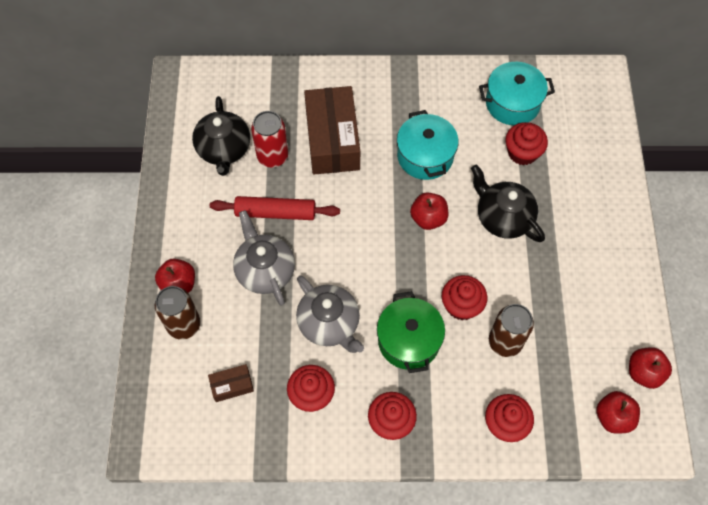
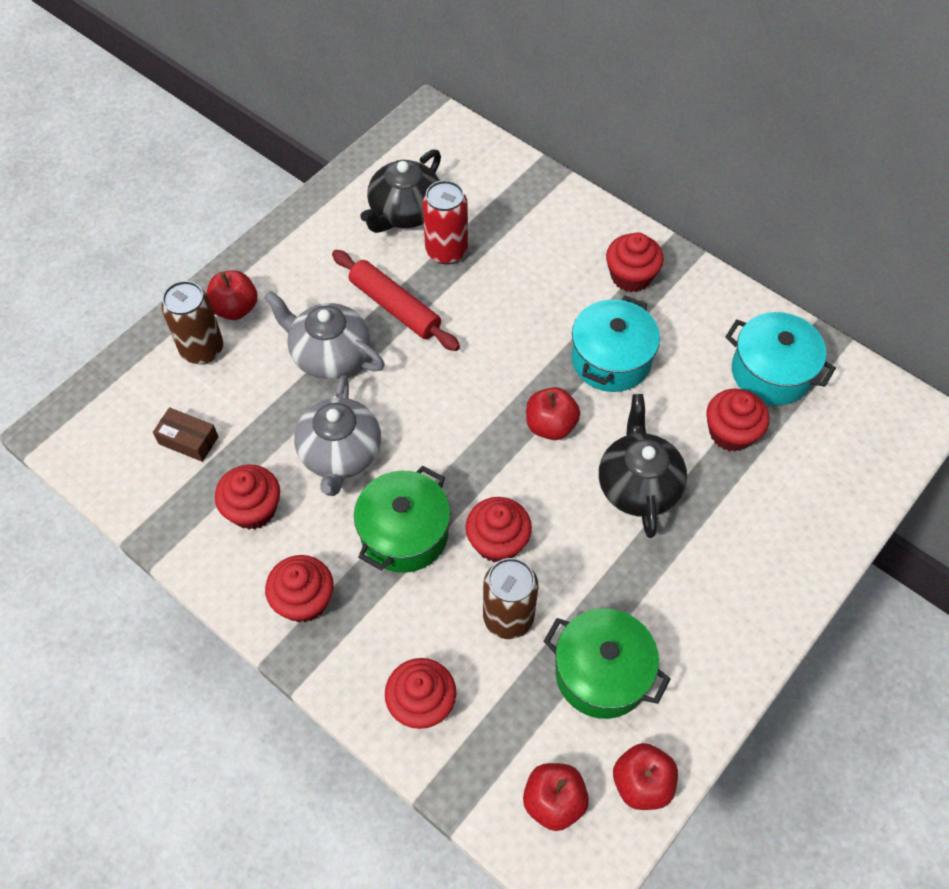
camera: 40 degrees right, 5 degrees down
grey teapot [233,210,295,306] -> grey teapot turned 75 degrees counterclockwise [264,291,385,379]
brown box [304,86,360,175] -> none
none -> green pot [543,608,671,719]
none -> red cupcake [606,232,664,292]

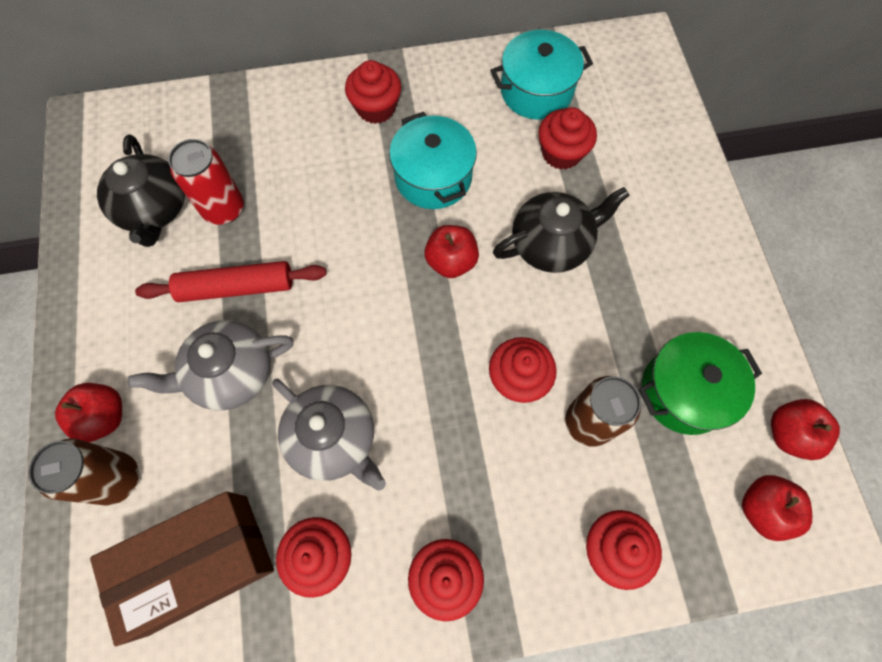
camera: 50 degrees left, 10 degrees up
brown box [153,407,218,462] -> brown box [90,491,274,646], size x2.22
green pot [354,465,451,573] -> none
black teapot [599,394,687,538] -> black teapot turned 120 degrees clockwise [493,187,630,273]

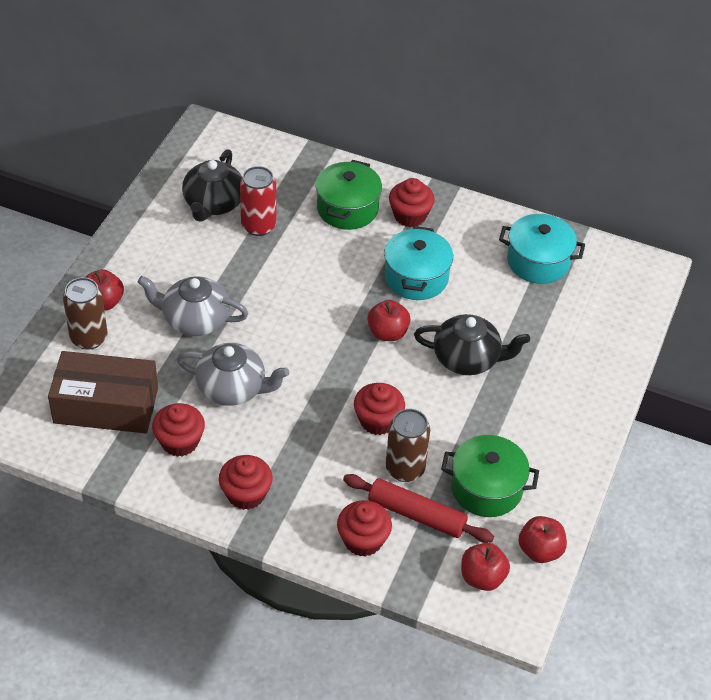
camera: 30 degrees right, 20 degrees down
red rolling pin [135,261,327,302] -> red rolling pin moved to [343,474,494,543]
grey teapot [272,379,386,491] -> grey teapot turned 60 degrees counterclockwise [177,343,289,406]
red cupcake [539,107,597,170] -> none
none -> green pot [316,160,382,230]

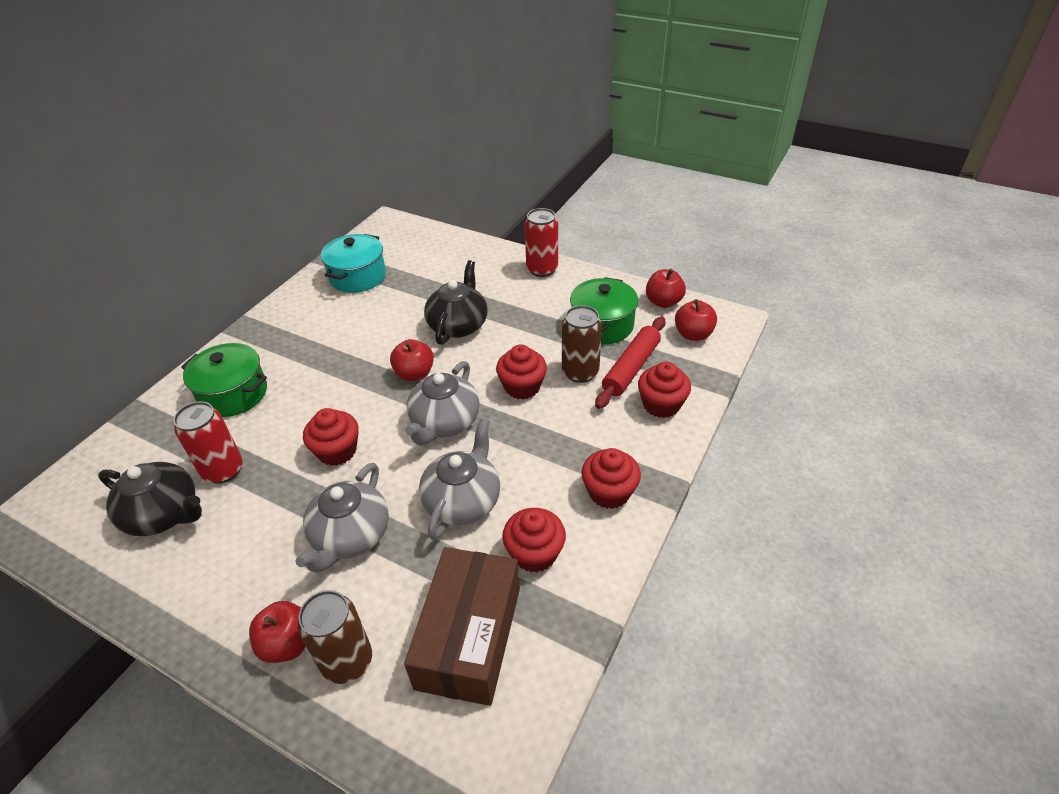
camera: 80 degrees left, 5 degrees down
turquoise pot [384,226,453,300] -> none
red cupcake [389,178,435,227] -> red cupcake moved to [303,408,359,466]
none -> grey teapot [405,361,480,446]
none -> red can [525,208,558,277]

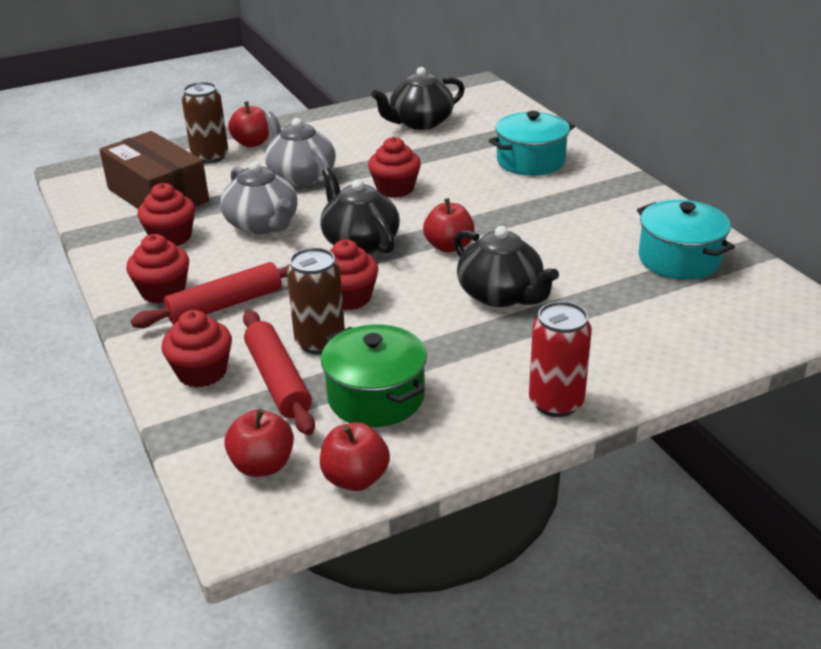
camera: 125 degrees right, 10 degrees down
red can [173,401,243,484] -> none
green pot [181,343,267,417] -> turquoise pot [489,111,575,176]
grey teapot [405,361,480,446] -> black teapot [320,168,400,254]
none -> red rolling pin [131,262,290,328]

